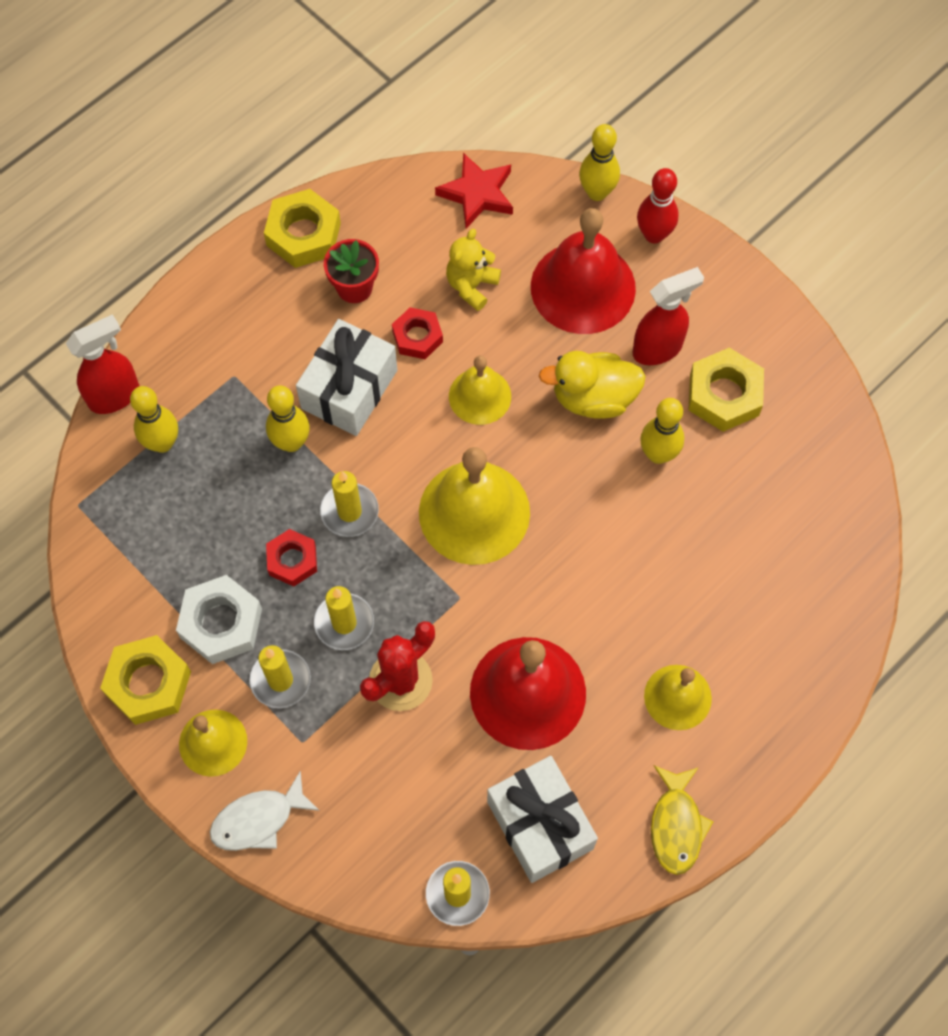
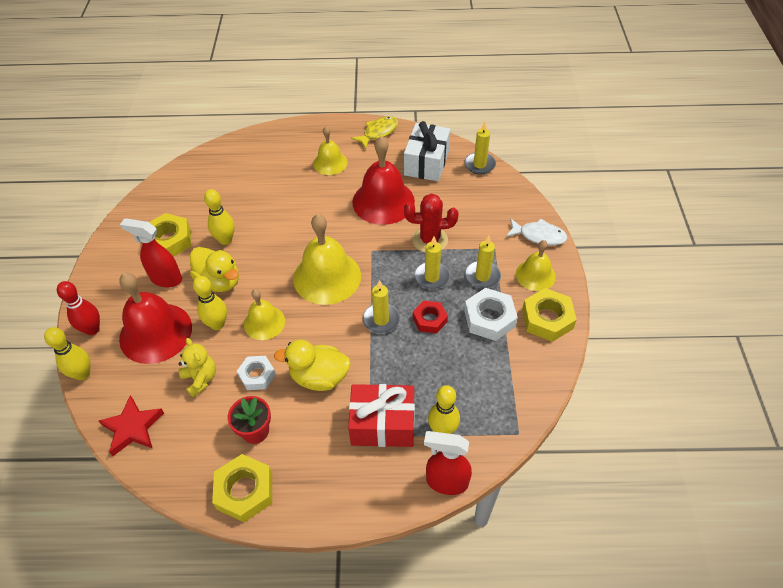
camera: 135 degrees left, 15 degrees down
yellow bowling pin [266,385,310,452] -> yellow bowling pin moved to [193,276,227,330]
white gift [296,319,397,436] -> yellow duck [274,340,351,391]
red nut [392,307,443,359] -> white nut [237,356,276,390]
yellow teddy bear [446,229,501,311] -> yellow teddy bear turned 105 degrees counterclockwise [178,338,216,397]
none -> red gift [348,384,415,447]

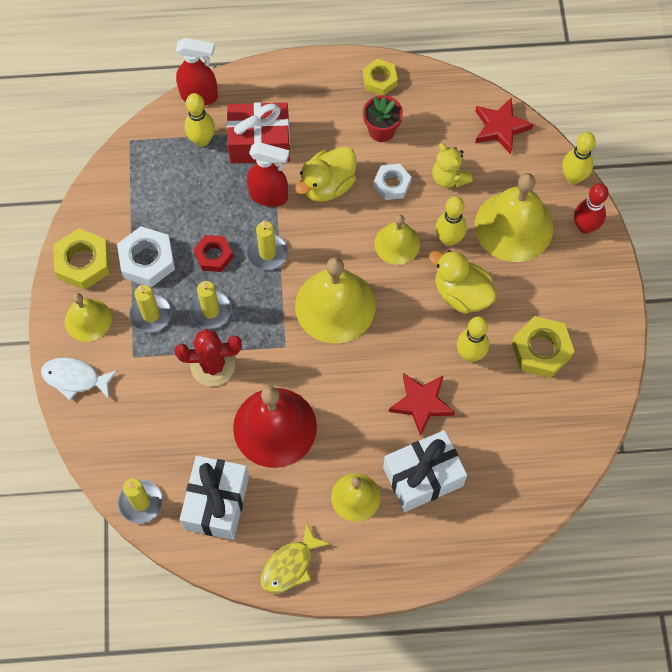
camera: 175 degrees right, 15 degrees up
red bell [119,273,192,364] -> yellow bell [475,173,553,262]
red spray bottle [120,218,182,287] -> red spray bottle moved to [247,142,289,207]
yellow nut [212,454,272,522] -> yellow nut [363,59,398,95], size x0.65
yellow duck [274,340,351,391] -> yellow duck turned 135 degrees clockwise [295,147,356,202]
none -> white gift [383,430,467,512]
none -> red star [389,373,455,436]

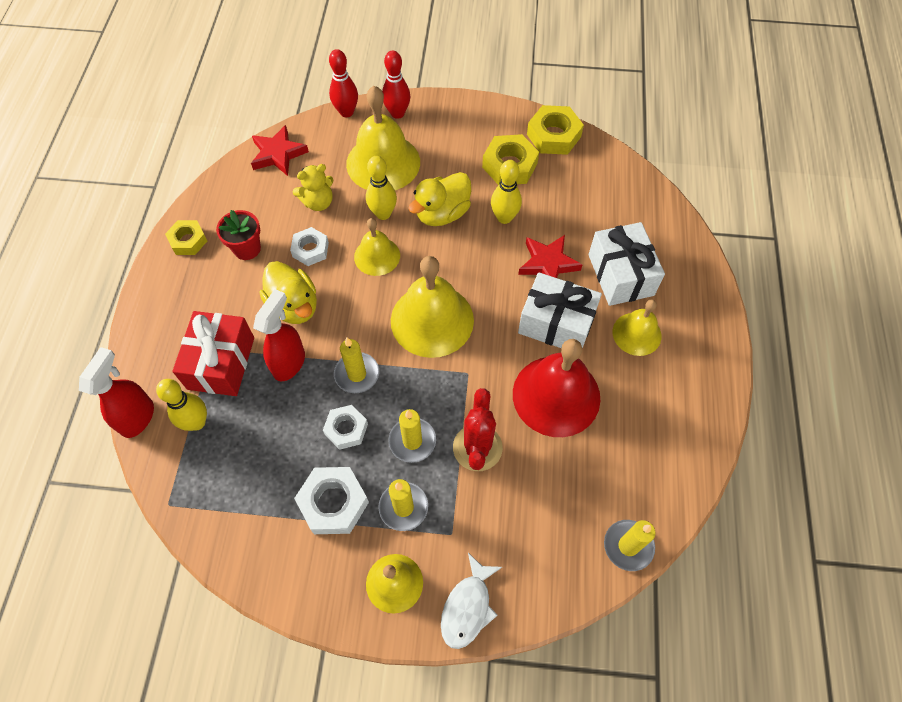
camera: 80 degrees left, 5 degrees down
yellow nut [53,228,110,290] -> yellow nut moved to [527,105,584,155]
white gift [180,456,249,540] -> white gift moved to [518,272,602,349]
red nut [193,235,233,272] -> white nut [323,405,368,450]
yellow fish [260,522,330,594] -> none
yellow bowling pin [562,132,596,184] -> red bowling pin [329,49,358,117]

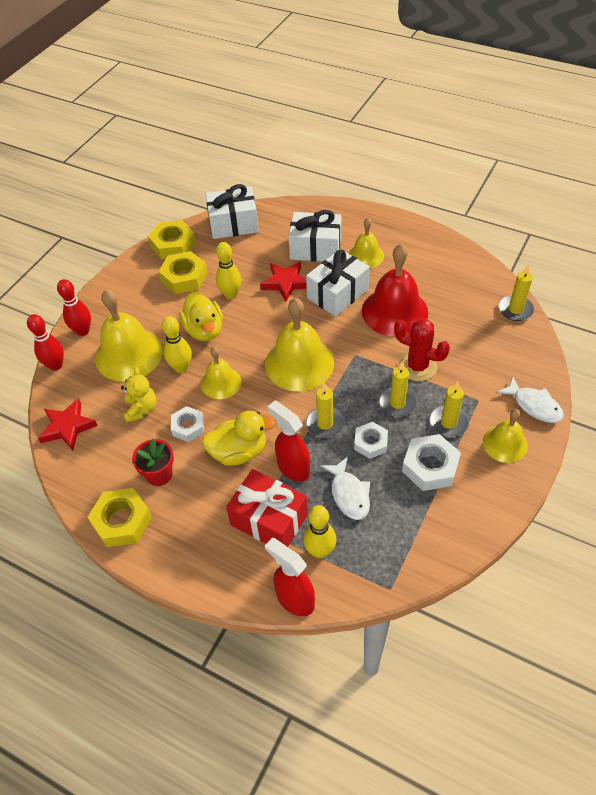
camera: 65 degrees left, 10 degrees down
yellow nut [165,220,207,255] -> yellow nut [87,488,152,547], size x1.53
none -> white gift [206,184,259,239]
none -> white fish [321,457,370,520]

